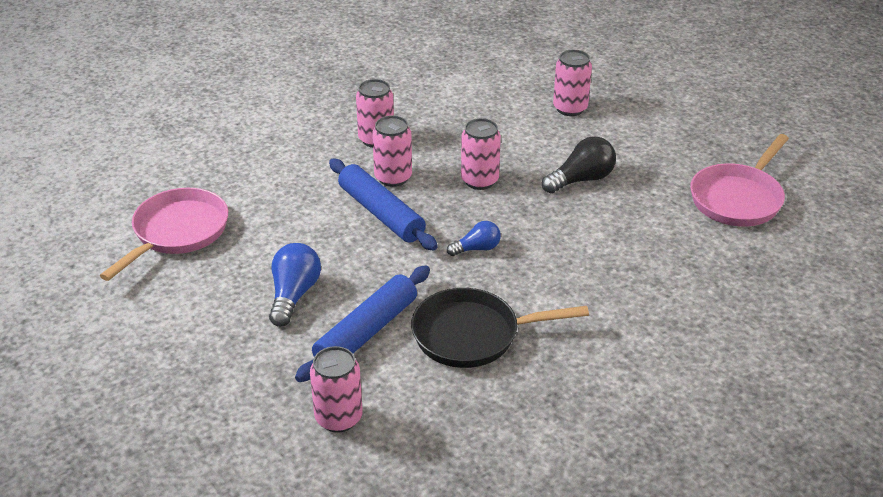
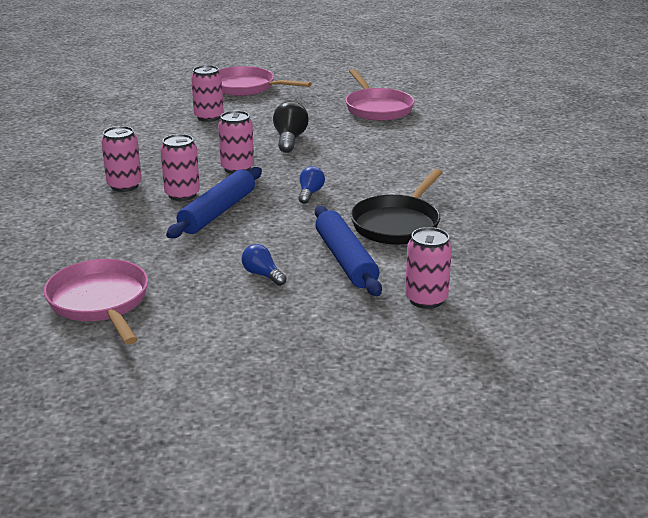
camera: 55 degrees left, 10 degrees down
blue light bulb [269,243,321,327] -> blue light bulb [242,244,287,286], size x0.63
blue rolling pin [329,159,438,250] -> blue rolling pin turned 60 degrees counterclockwise [166,167,262,238]
none -> pink pan [219,66,311,96]

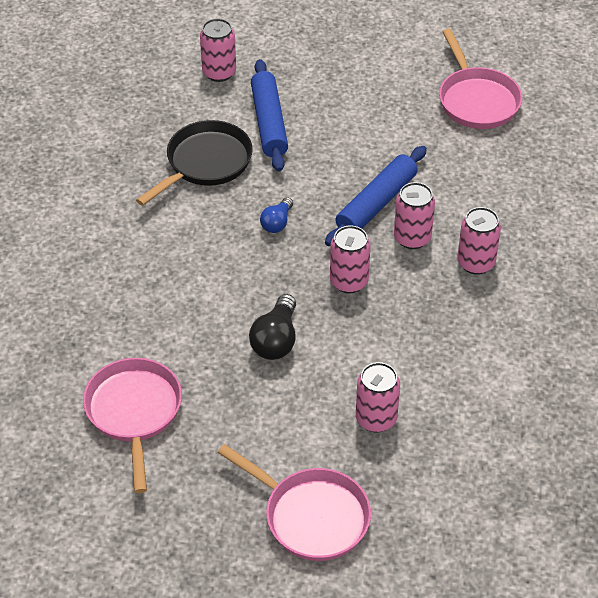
camera: 170 degrees left, 20 degrees up
blue light bulb [242,244,287,286] -> none

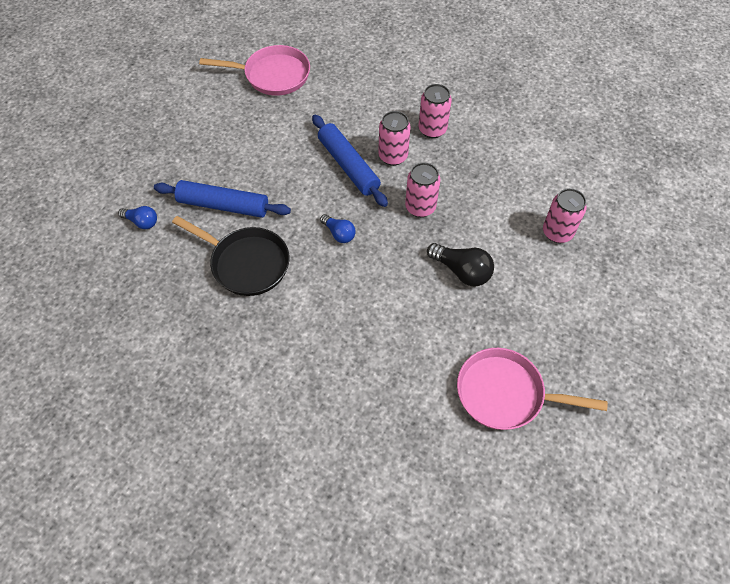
camera: 70 degrees left, 10 degrees up
black pan [136,120,253,206] -> black pan turned 150 degrees clockwise [172,216,290,296]
pink can [200,18,236,82] -> blue light bulb [118,206,157,229]
pink pan [217,444,371,561] -> none

